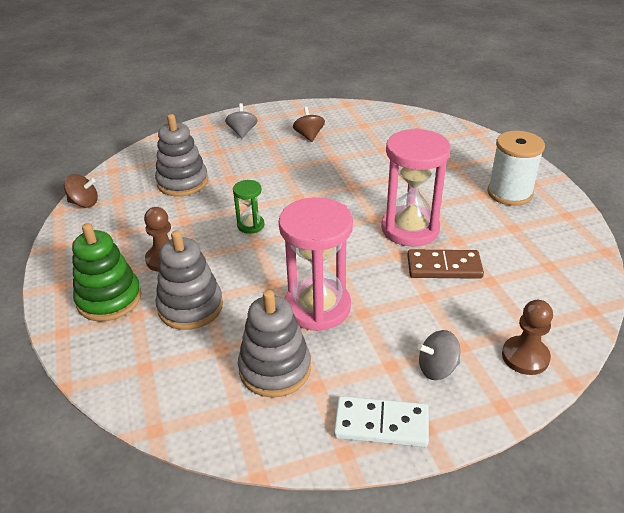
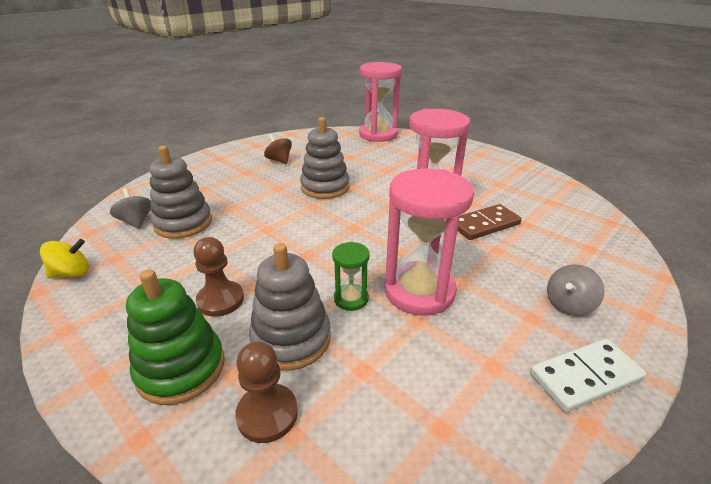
camera: 30 degrees left, 5 degrees down
brown spinning top [64,174,98,207] -> yellow spinning top [40,239,89,278]
grey spinning top [225,103,258,138] -> grey spinning top moved to [110,188,151,229]
green hourglass [233,180,265,234] -> green hourglass moved to [332,242,370,311]
grey stacking toy [238,290,311,398] -> grey stacking toy moved to [300,117,349,199]
white spool [488,131,545,206] -> none
brown pawn [502,300,553,375] -> brown pawn moved to [235,341,298,443]
none -> pink hourglass [359,62,402,142]

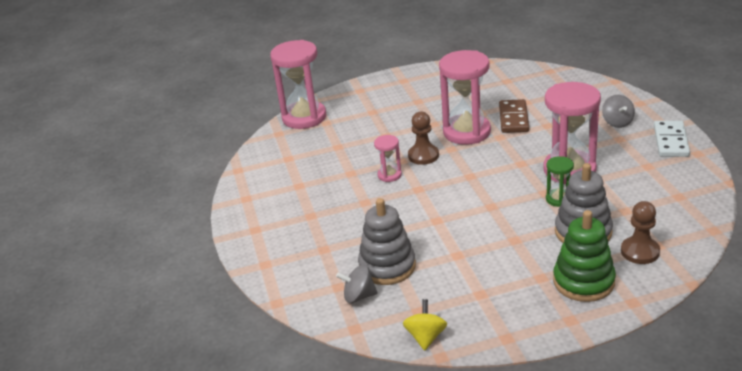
camera: 55 degrees left, 0 degrees up
brown pawn [193,237,244,317] -> brown pawn moved to [408,111,439,165]
brown spinning top [264,134,292,164] -> none
grey stacking toy [300,117,349,199] -> pink hourglass [374,135,402,182]

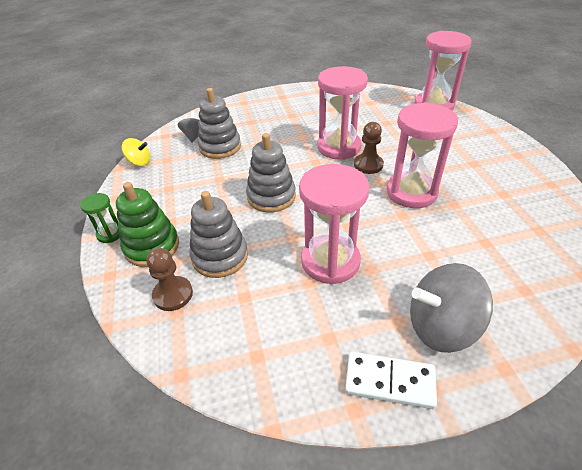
camera: 90 degrees right, 10 degrees up
pink hourglass [374,135,402,182] -> pink hourglass [317,66,368,160], size x2.08
brown domino [499,99,529,133] -> none
green hourglass [546,156,574,207] -> green hourglass moved to [80,193,119,243]
grey spinning top [602,95,635,128] -> grey spinning top [410,263,493,353], size x1.83
none -> grey stacking toy [246,133,296,212]

